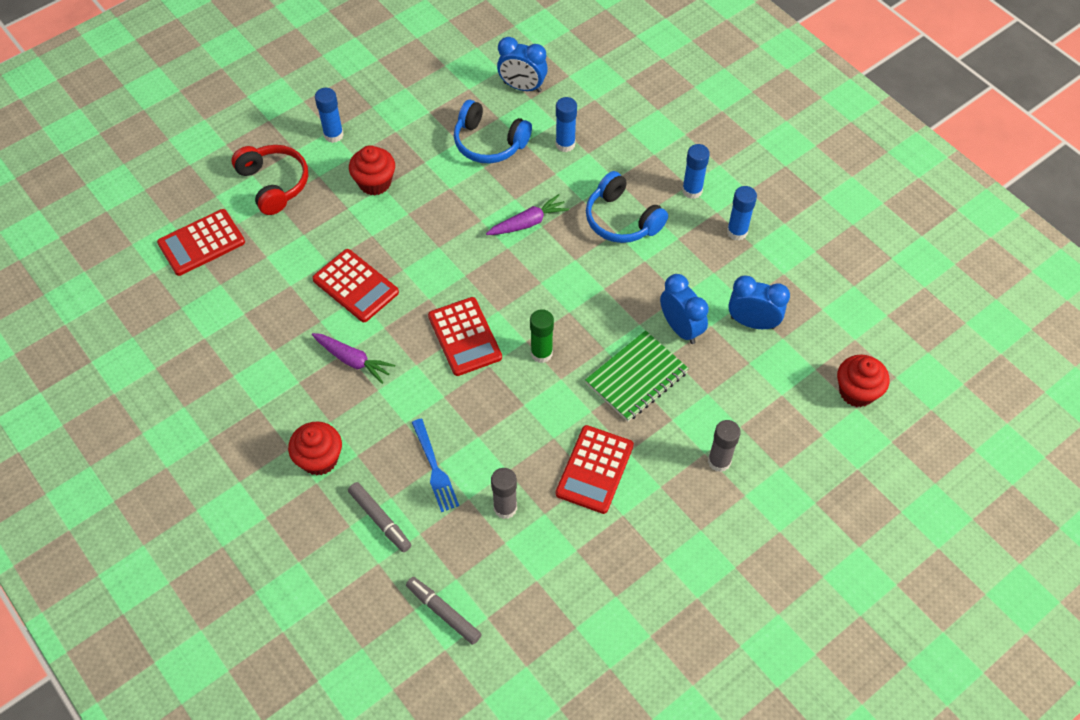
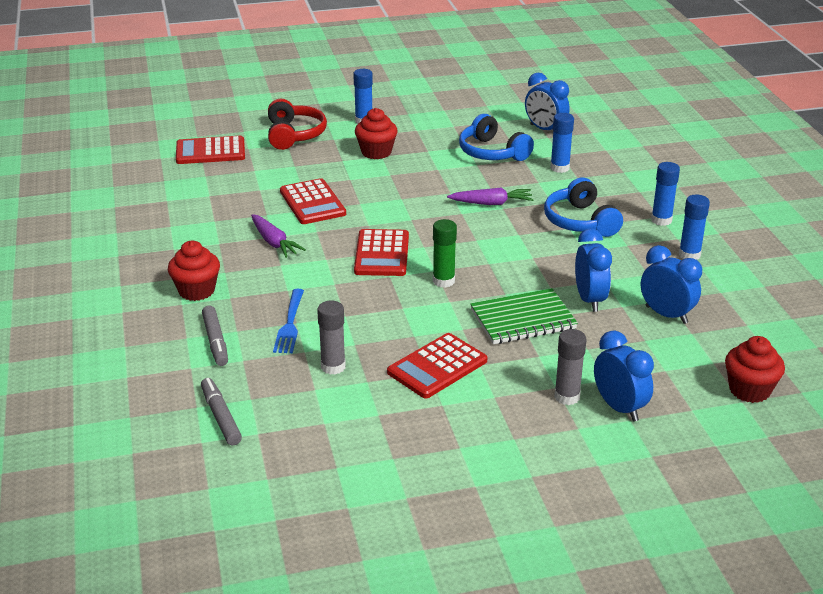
camera: 25 degrees right, 25 degrees down
none -> blue clock [594,330,654,422]

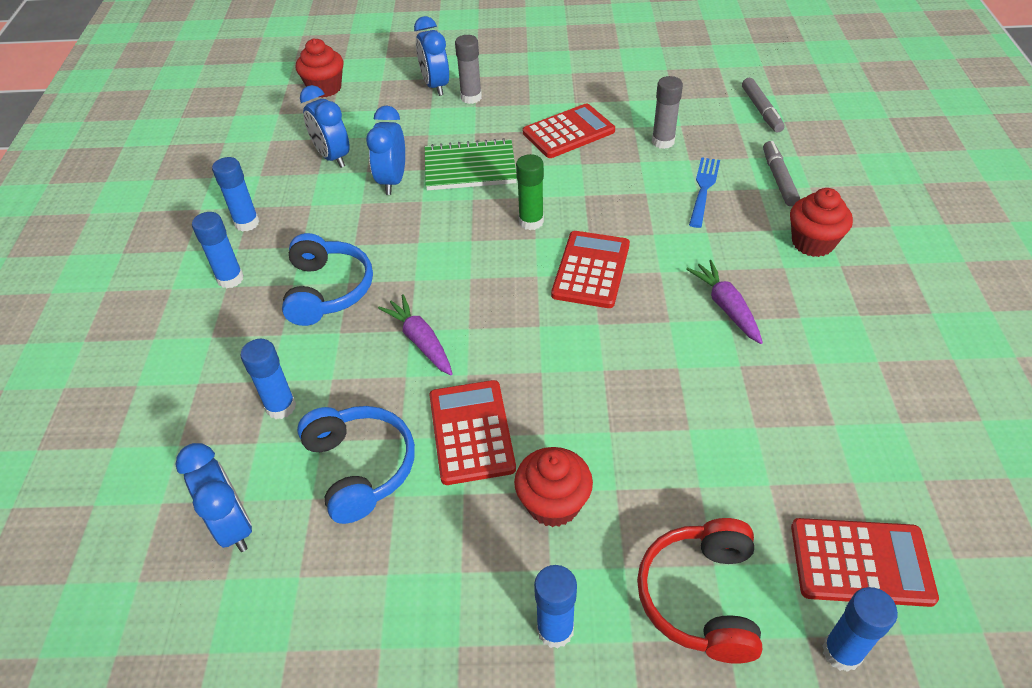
camera: 165 degrees left, 15 degrees up
red calculator [280,178,346,224] -> red calculator moved to [429,380,516,485]
purple carrot [447,187,534,205] -> purple carrot turned 45 degrees clockwise [378,294,452,375]
none -> blue glue stick [823,587,898,672]

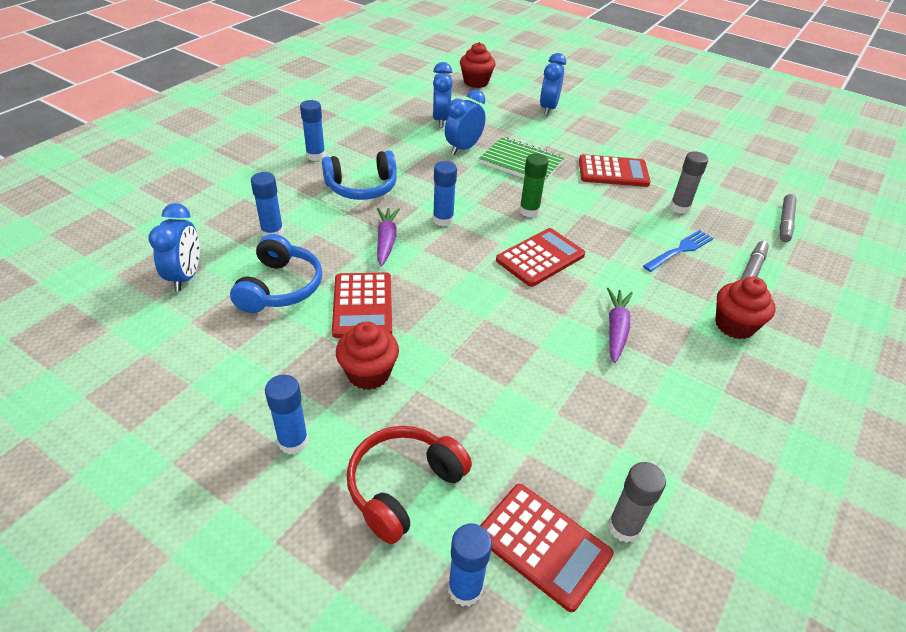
camera: 30 degrees right, 5 degrees down
blue glue stick [212,157,259,232] -> blue glue stick moved to [433,161,457,226]
blue headphones [282,233,373,326] -> blue headphones turned 45 degrees clockwise [322,150,397,200]
red calculator [429,380,516,485] -> red calculator turned 150 degrees clockwise [332,272,392,338]
grey glue stick [455,35,482,104] -> grey glue stick moved to [608,462,666,543]

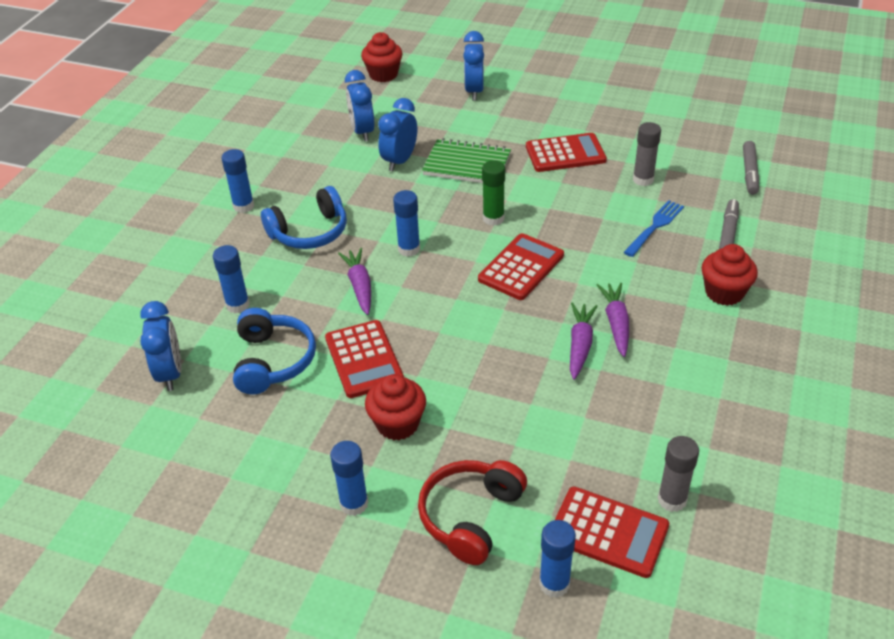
camera: 10 degrees left, 0 degrees up
none -> purple carrot [570,303,597,380]

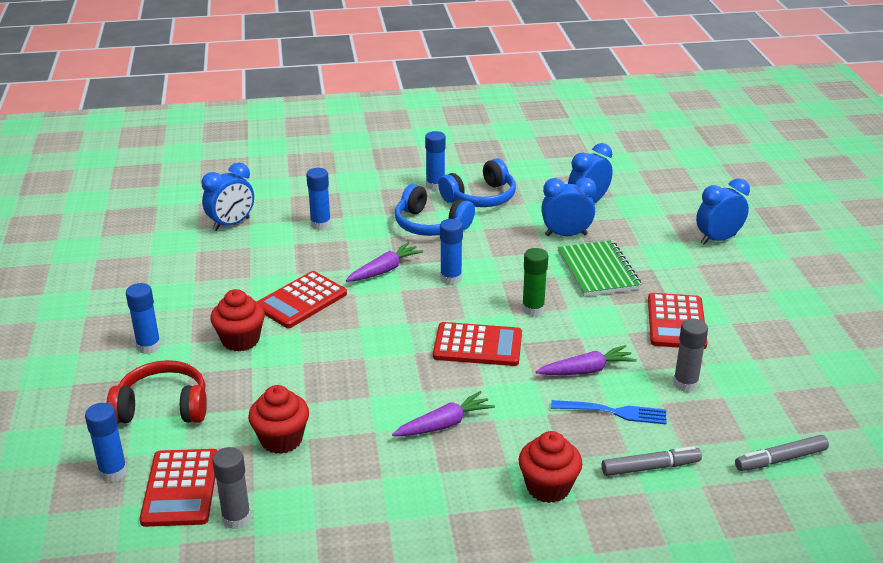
camera: 60 degrees right, 10 degrees down
blue headphones [233,308,316,394] -> blue headphones moved to [438,158,516,207]
red cupcake [361,32,402,82] -> red cupcake moved to [248,385,309,454]
red calculator [526,133,607,172] -> red calculator turned 45 degrees clockwise [648,293,708,349]
purple carrot [570,303,597,380] -> purple carrot moved to [536,345,637,375]

